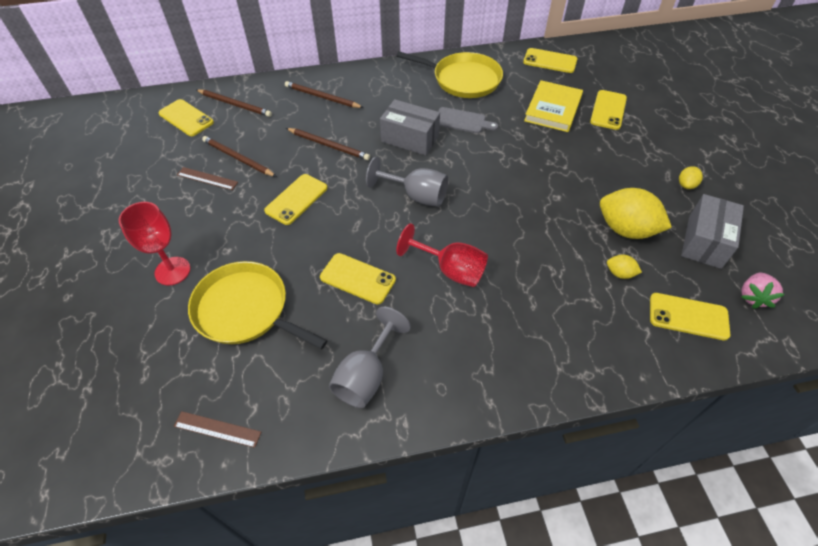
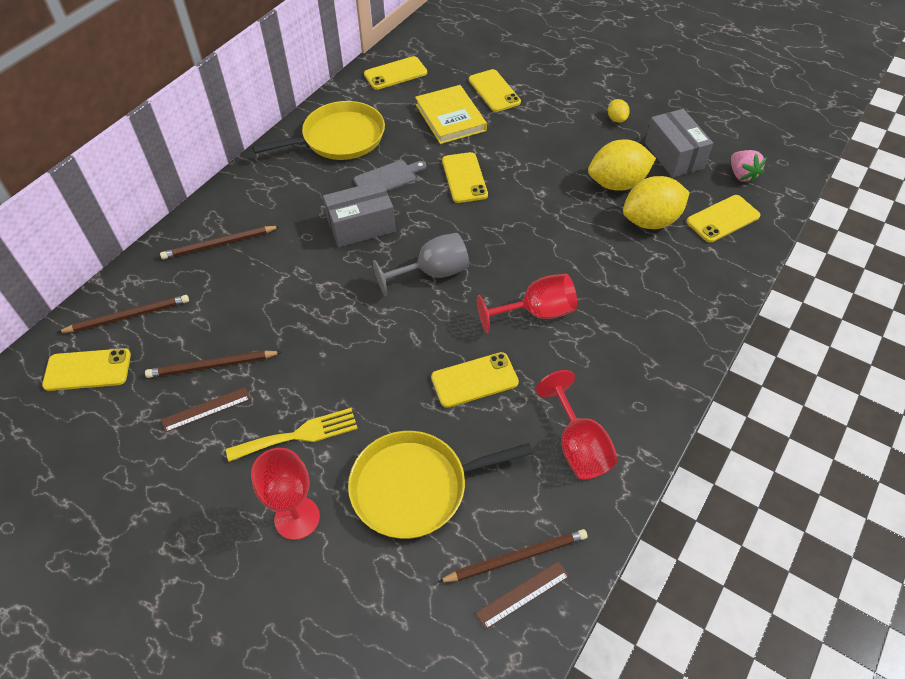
camera: 45 degrees left, 0 degrees up
yellow phone [264,174,328,225] -> yellow phone moved to [442,152,488,203]
brown pencil [286,128,370,160] -> brown pencil moved to [438,529,587,583]
grey goblet [329,307,411,408] -> red goblet [536,370,618,480]
yellow lemon [607,255,642,279] -> yellow lemon [623,176,690,229], size x2.17
none -> yellow fork [226,408,358,462]

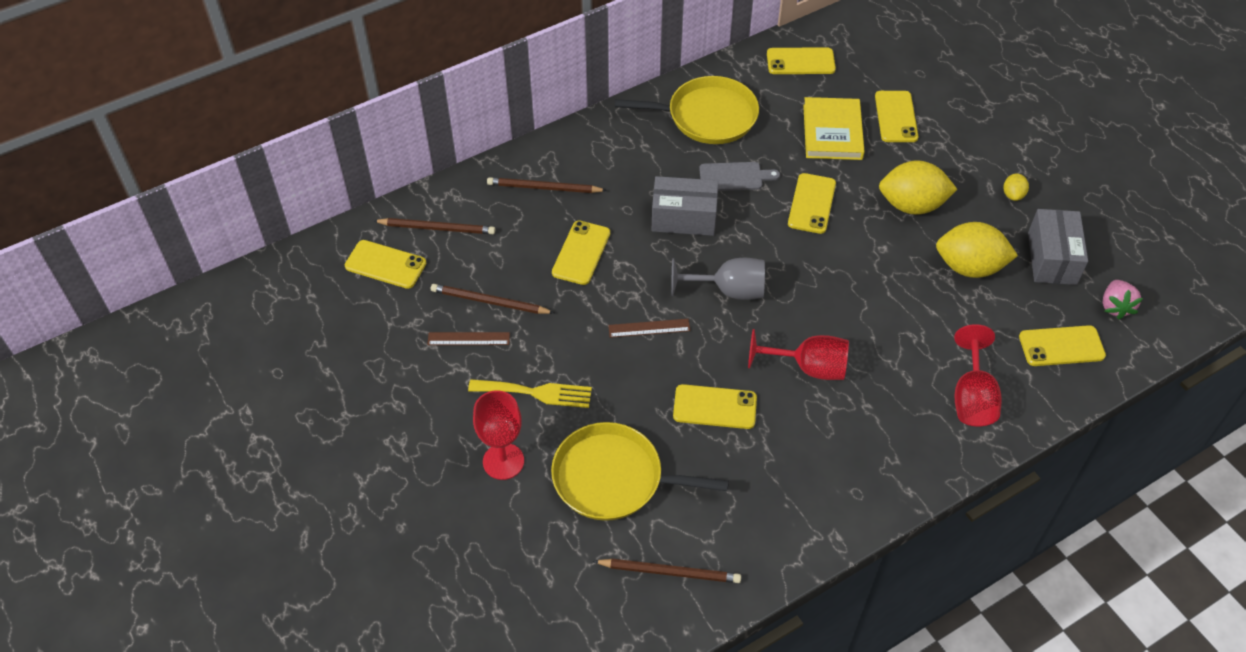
camera: 25 degrees right, 0 degrees up
brown ruler [476,561,569,629] -> brown ruler moved to [608,319,690,338]
red goblet [536,370,618,480] -> red goblet moved to [954,324,1002,426]
yellow lemon [623,176,690,229] -> yellow lemon moved to [879,160,957,215]
none -> yellow phone [552,220,610,285]

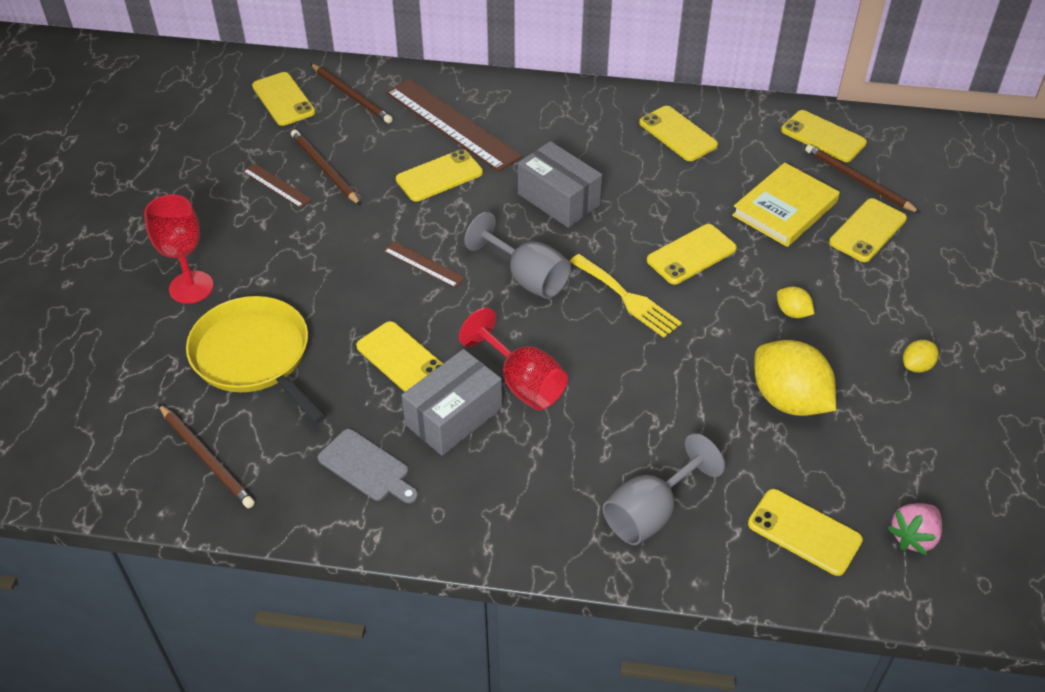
camera: 40 degrees right, 5 degrees down
yellow fork [468,379,592,408] -> yellow fork moved to [569,254,682,338]
brown pencil [487,177,607,193] -> brown pencil moved to [805,144,920,213]
yellow pan [615,76,759,144] -> yellow phone [639,106,718,161]
grey cutting board [699,162,780,191] -> grey cutting board moved to [317,429,418,503]
yellow lemon [879,160,957,215] -> yellow lemon [777,286,814,318], size x0.46
red goblet [954,324,1002,426] -> grey goblet [603,433,725,545]
grey box [1028,209,1088,285] -> grey box moved to [402,349,502,456]
none -> brown ruler [386,79,522,172]

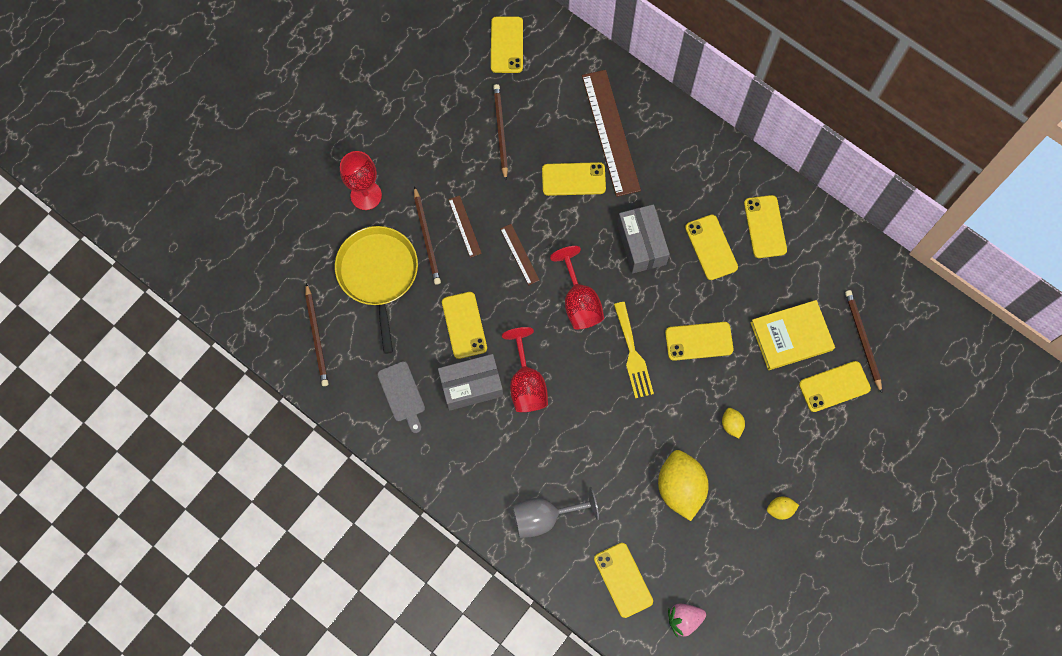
camera: 30 degrees right, 25 degrees up
brown ruler [243,163,312,208] -> brown ruler moved to [448,195,482,258]
brown pencil [311,64,393,123] -> brown pencil moved to [414,186,441,285]
grey goblet [464,212,571,299] -> red goblet [550,246,604,329]
yellow phone [781,110,867,162] -> yellow phone moved to [685,215,738,280]

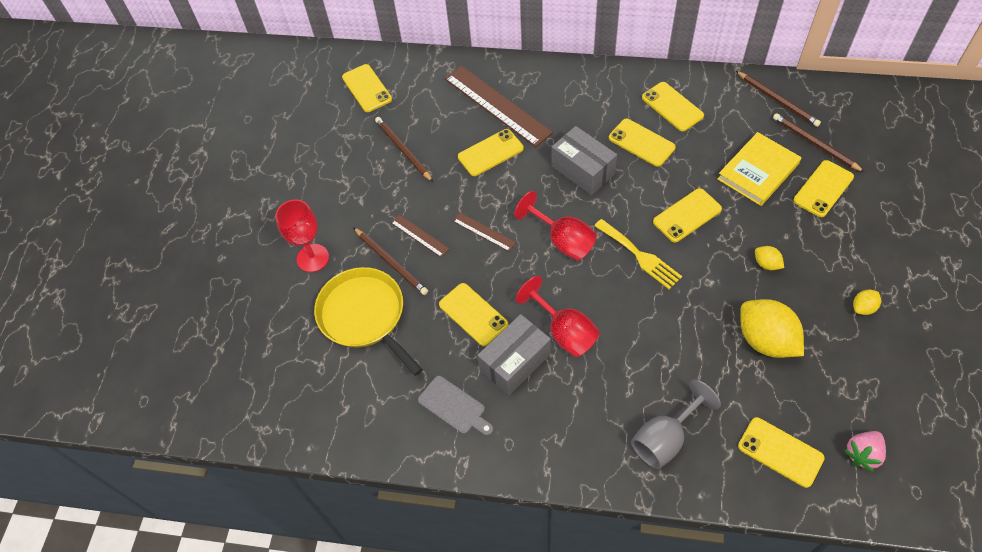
camera: 25 degrees left, 15 degrees down
brown pencil [305,283,329,386] -> brown pencil moved to [736,71,821,127]

